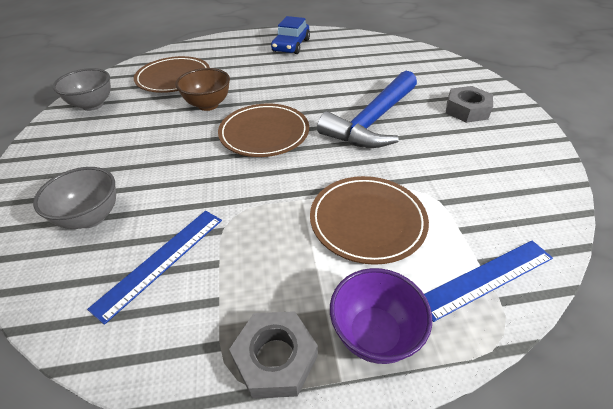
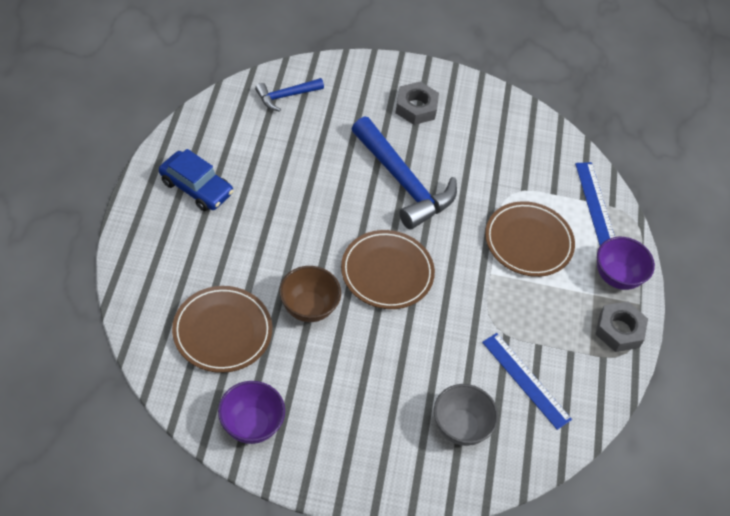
camera: 80 degrees left, 10 degrees up
grey bowl [53,68,111,111] -> purple bowl [218,381,285,444]
none -> blue hammer [255,78,324,112]

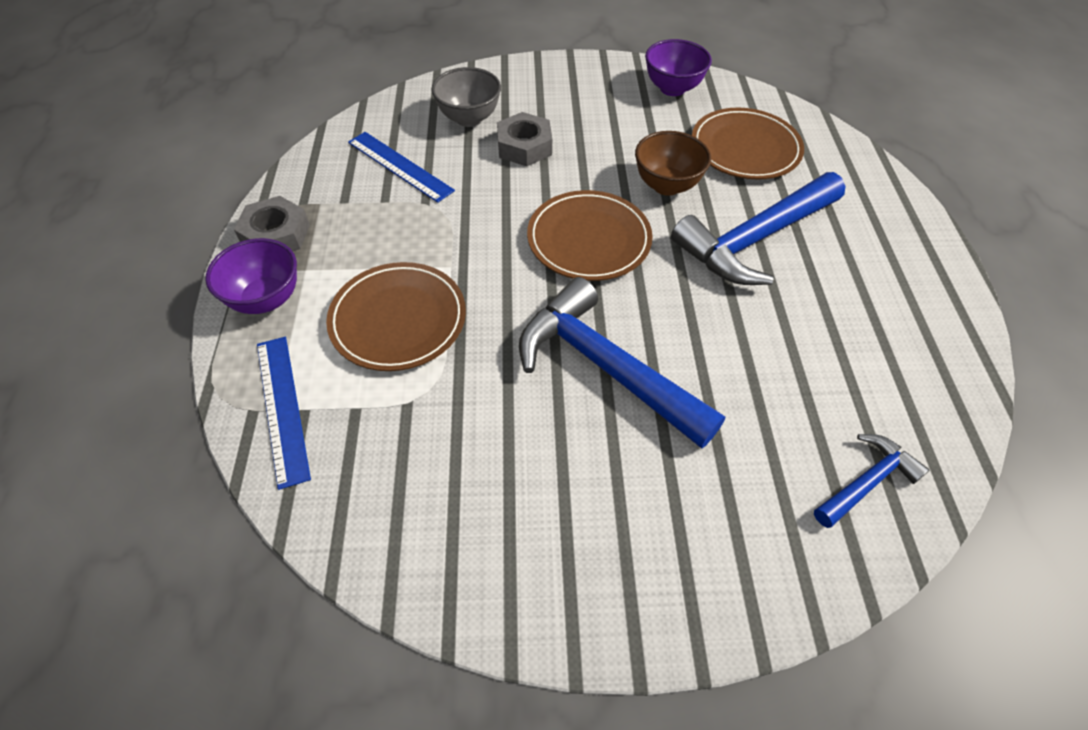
camera: 175 degrees right, 0 degrees up
blue car [159,149,233,211] -> none
grey nut [395,81,439,125] -> grey nut moved to [497,112,552,166]
none -> blue hammer [671,172,845,285]

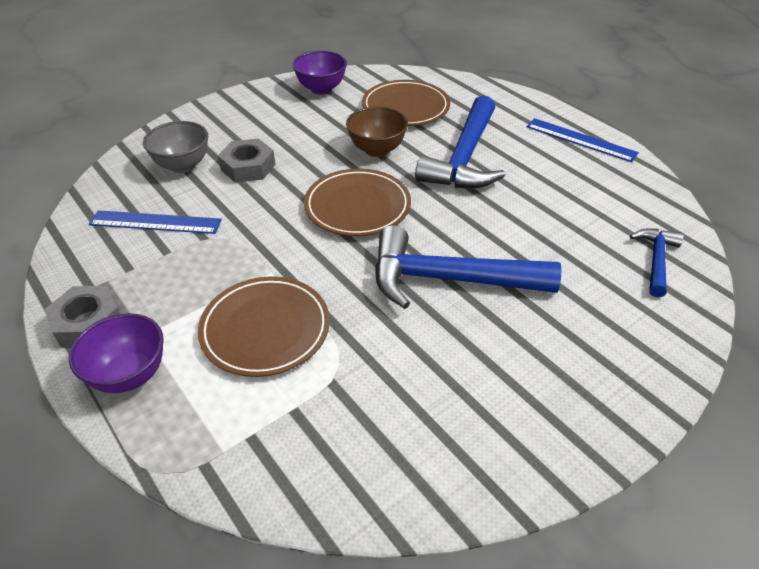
camera: 35 degrees left, 10 degrees down
blue ruler [257,337,311,490] -> blue ruler moved to [526,118,639,162]

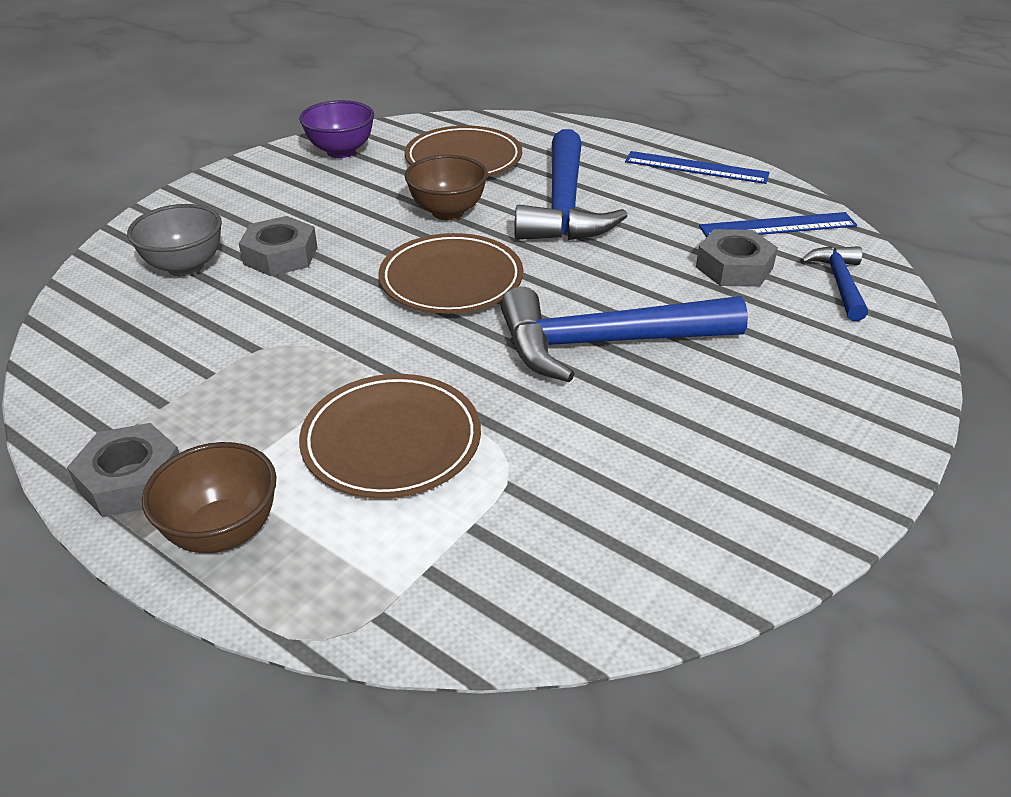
camera: 15 degrees left, 5 degrees down
purple bowl [69,313,164,393] -> brown bowl [142,442,276,553]
blue ruler [89,210,222,234] -> blue ruler moved to [699,212,857,238]
none -> grey nut [696,229,778,287]

